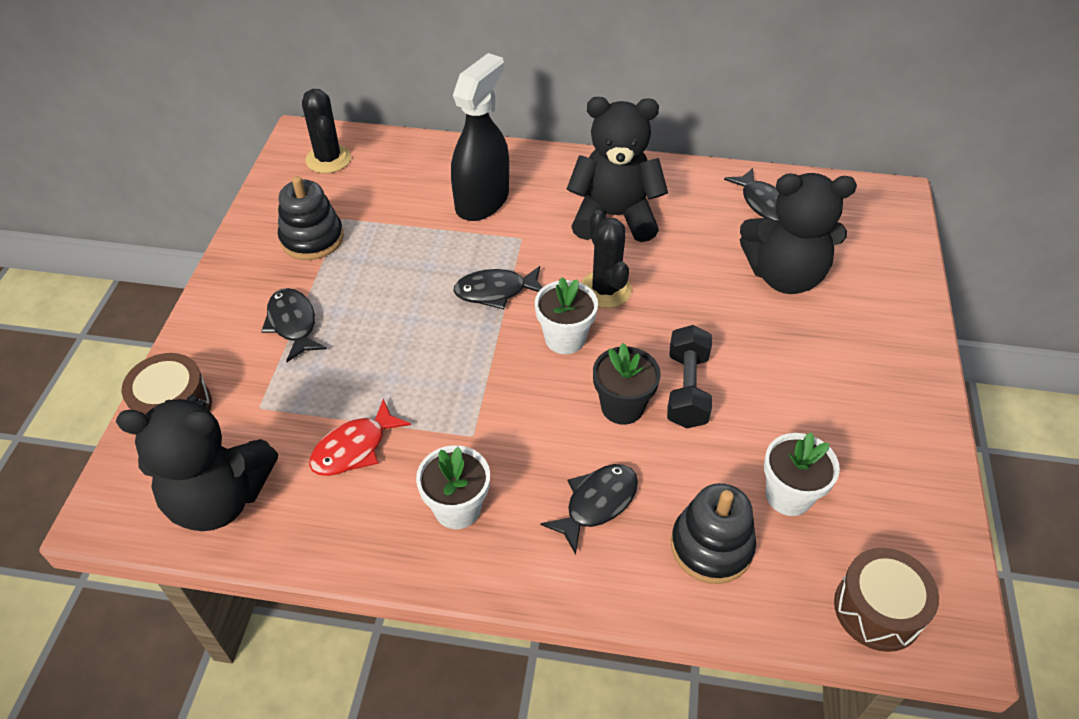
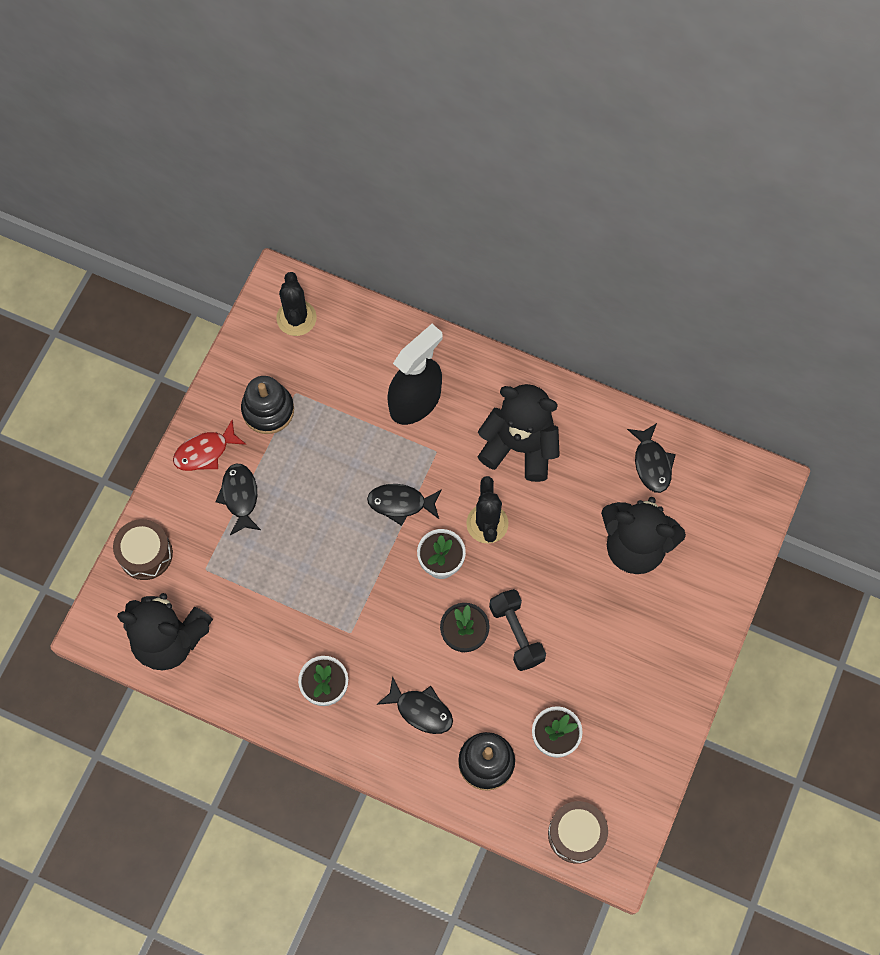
camera: 15 degrees right, 20 degrees up
red fish [309,398,411,476] -> red fish moved to [173,420,246,471]
black fish [541,464,638,555] -> black fish turned 60 degrees clockwise [376,676,453,734]
black dumbbell [667,325,712,428] -> black dumbbell turned 45 degrees counterclockwise [489,589,546,671]

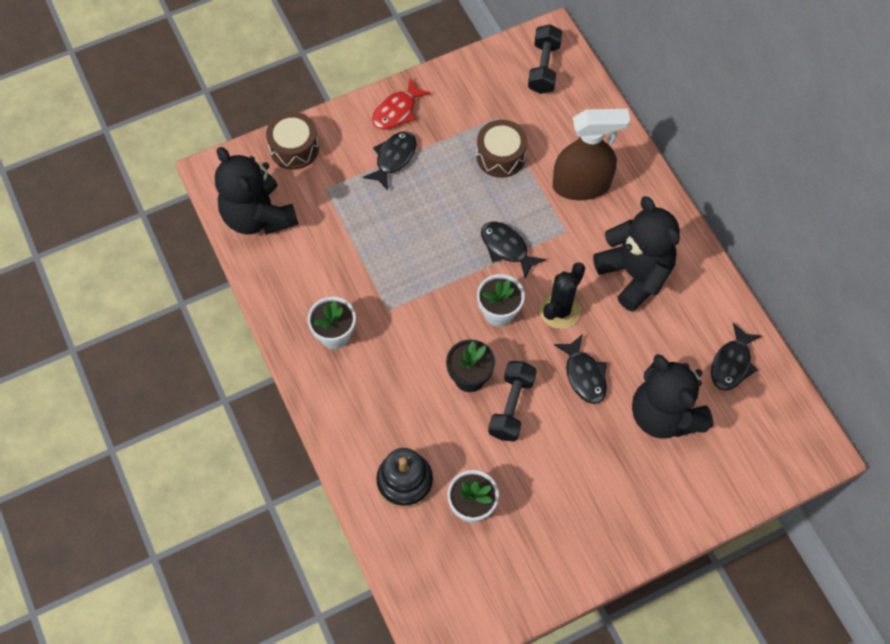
camera: 40 degrees right, 5 degrees down
red fish [173,420,246,471] -> red fish turned 60 degrees counterclockwise [372,78,431,129]
black stacking toy [241,376,294,434] -> none
black cactus [276,272,317,336] -> black dumbbell [528,24,562,94]
black fish [376,676,453,734] -> black fish moved to [554,335,607,404]
black spray bottle [388,324,442,425] -> brown spray bottle [553,109,630,200]
brown drum [548,801,608,864] -> brown drum moved to [476,120,527,178]

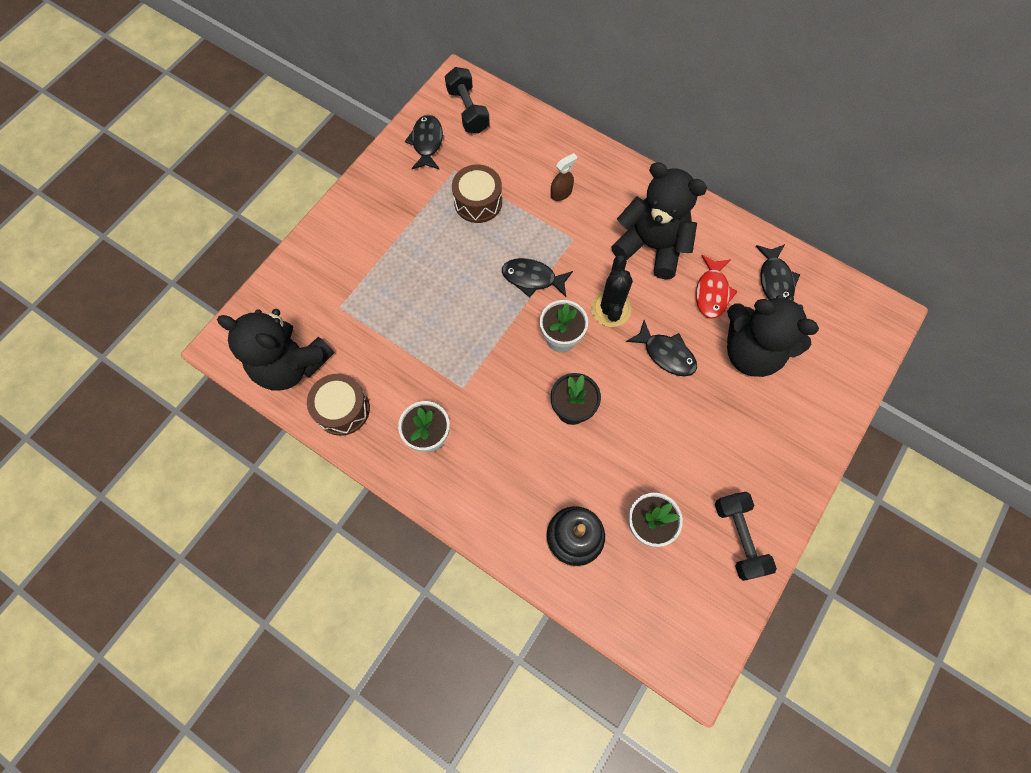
camera: 30 degrees left, 5 degrees up
brown drum [266,112,319,170] -> brown drum moved to [307,374,370,436]
black fish [363,131,416,190] -> black fish moved to [405,115,443,170]
red fish [372,78,431,129] -> red fish moved to [696,255,738,319]
black dumbbell [488,361,537,441] -> black dumbbell moved to [715,492,777,581]
brown spray bottle [553,109,630,200] -> brown spray bottle [551,153,577,201], size x0.43

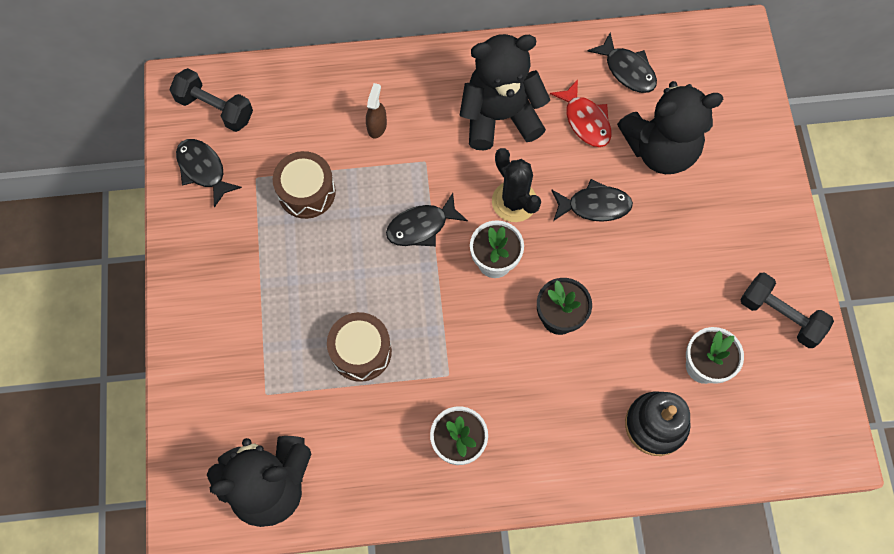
camera: 40 degrees left, 0 degrees up
brown drum [307,374,370,436] -> brown drum moved to [327,312,392,382]

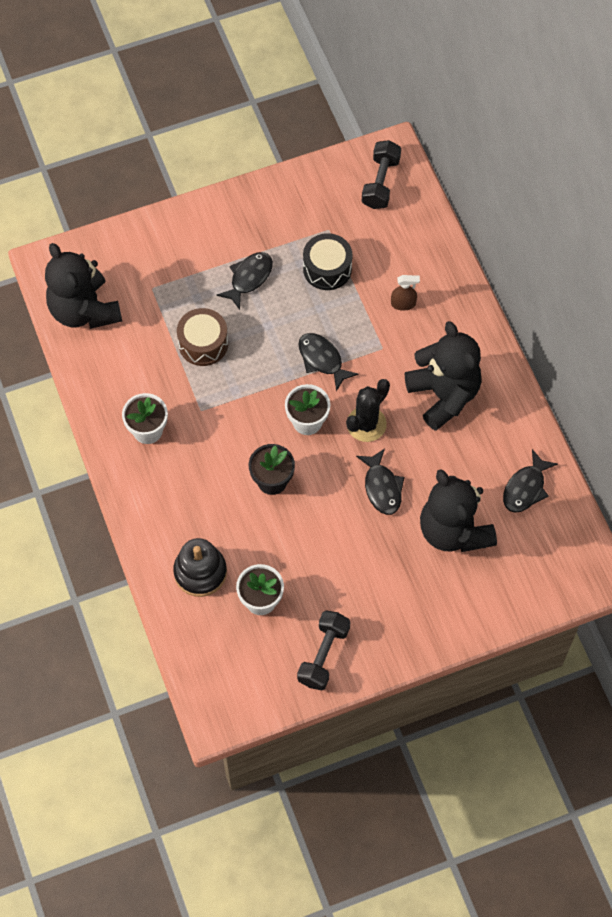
camera: 75 degrees right, 5 degrees down
black fish [176,139,242,208] -> black fish moved to [217,252,273,310]
brown drum [272,151,336,219] -> black drum [303,233,352,290]
red fish [550,79,612,147] -> none

